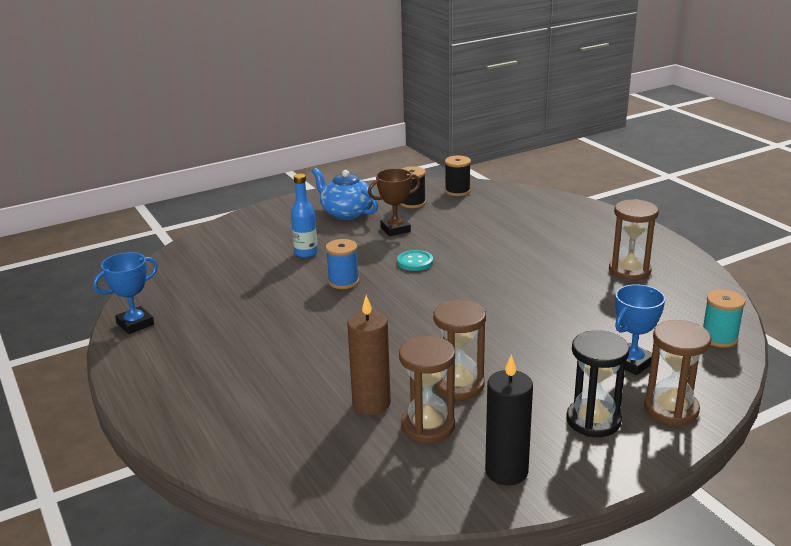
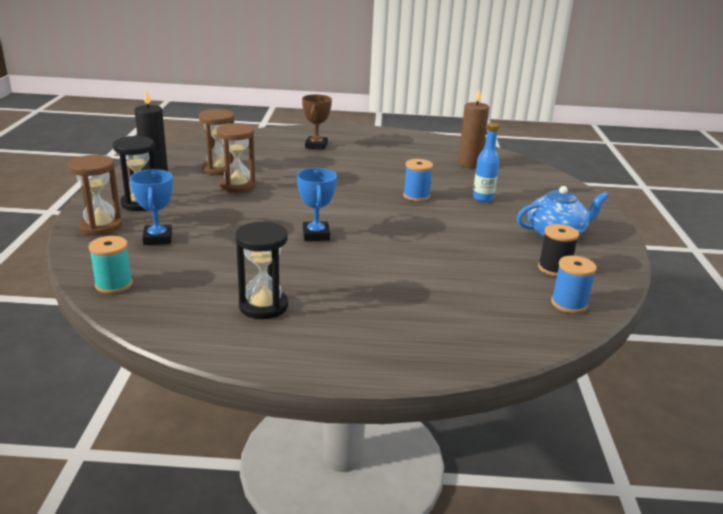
camera: 120 degrees right, 0 degrees up
blue trophy [93,252,158,334] -> blue trophy moved to [297,168,337,241]
brown candle [347,295,391,415] -> brown candle moved to [458,88,489,168]
brown trophy [368,168,420,236] -> brown trophy moved to [302,94,332,150]
turquoise button [397,250,433,271] -> none
black spool [445,156,471,196] -> blue spool [551,255,597,313]
brown hourglass [609,199,659,281] -> black hourglass [235,222,288,319]

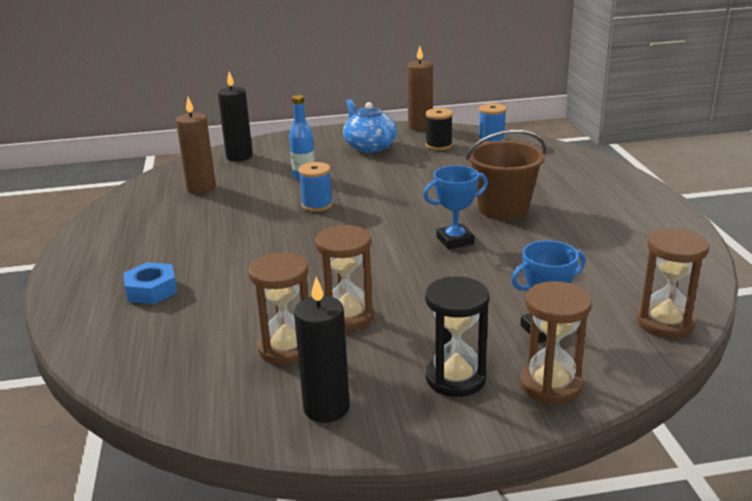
camera: 100 degrees left, 0 degrees up
turquoise spool [88,236,133,294] -> brown hourglass [637,228,709,338]
black hourglass [235,222,288,319] -> none
brown trophy [302,94,332,150] -> blue nut [123,262,177,304]
none -> black candle [218,71,253,161]
none -> brown candle [407,46,433,131]
none -> brown bucket [466,130,546,220]

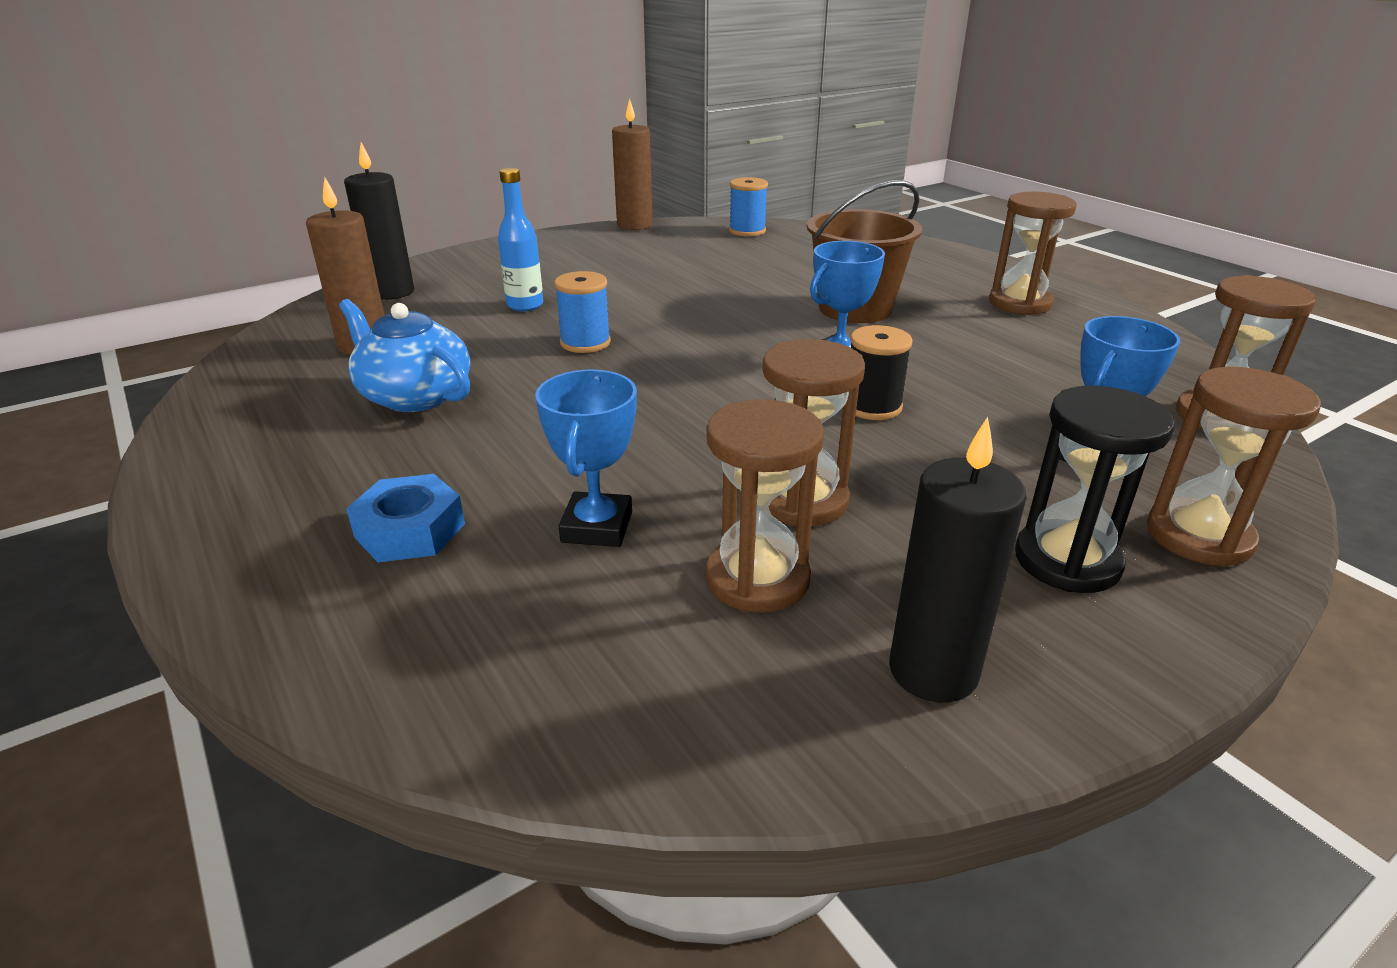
camera: 25 degrees left, 5 degrees up
blue teapot [343,99,397,153] -> blue teapot moved to [339,299,470,412]
black spool [425,108,453,150] -> black spool moved to [850,325,913,420]
none -> blue trophy [535,370,637,547]
none -> brown hourglass [989,192,1077,315]

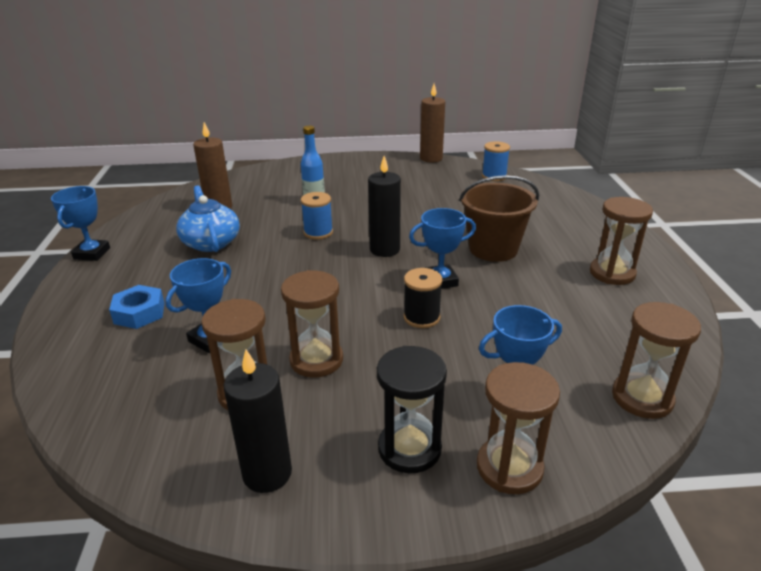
camera: 30 degrees right, 0 degrees up
black candle [344,142,414,300] -> black candle moved to [368,156,401,257]
none -> blue trophy [51,186,110,261]

